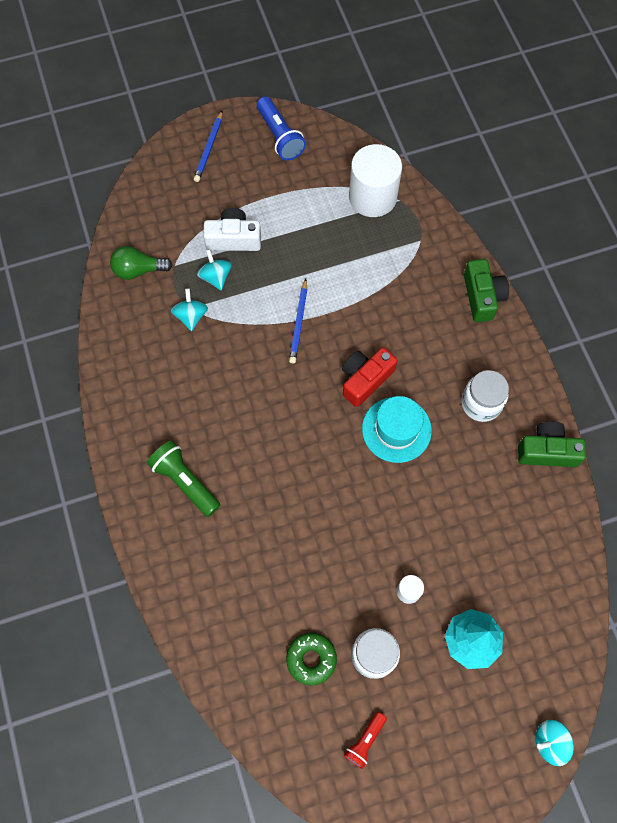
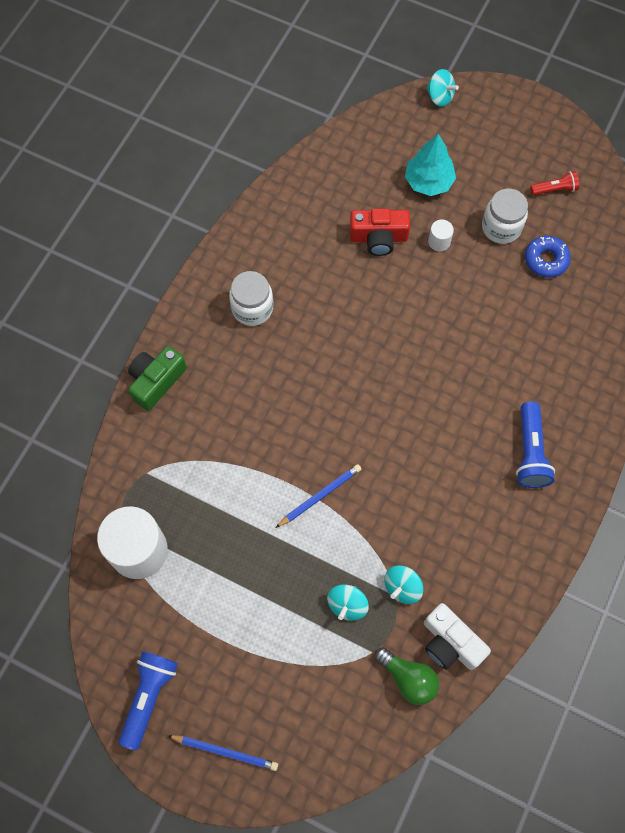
camera: 135 degrees left, 0 degrees up
green flashlight [147,440,220,517] -> blue flashlight [516,402,555,488]
blue pencil [194,111,222,182] -> blue pencil turned 45 degrees clockwise [167,735,278,771]
white camera [203,208,261,251] -> white camera moved to [424,603,491,670]
green donut [286,633,337,685] -> blue donut [525,236,571,278]
red camera [342,347,398,407] -> red camera moved to [350,209,410,256]
turquoise hat [362,396,432,463] -> none
green camera [518,422,586,467] -> none

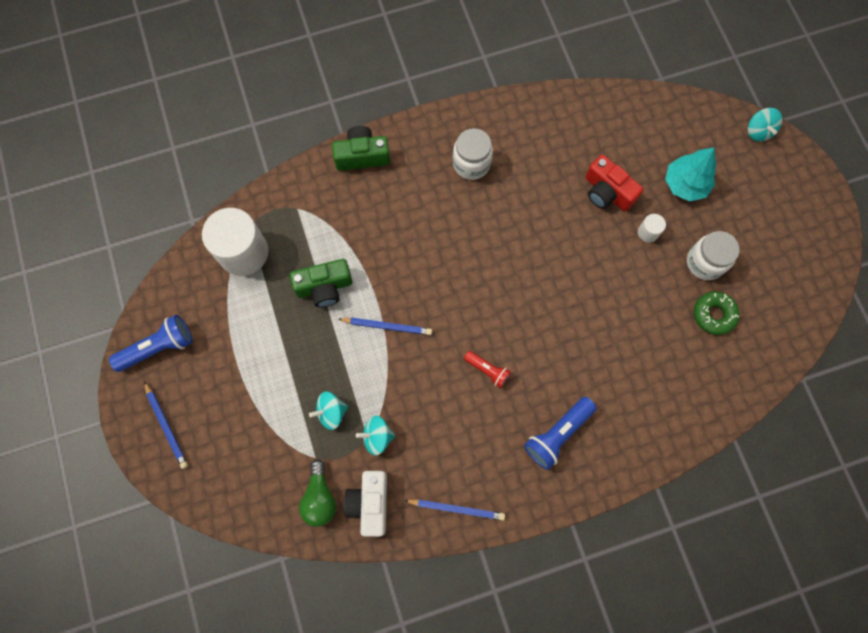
camera: 45 degrees right, 5 degrees up
blue donut [525,236,571,278] -> green donut [694,291,740,335]
red flashlight [530,171,579,195] -> red flashlight moved to [464,351,511,388]
none -> green camera [290,259,352,307]
none -> blue pencil [404,499,505,521]

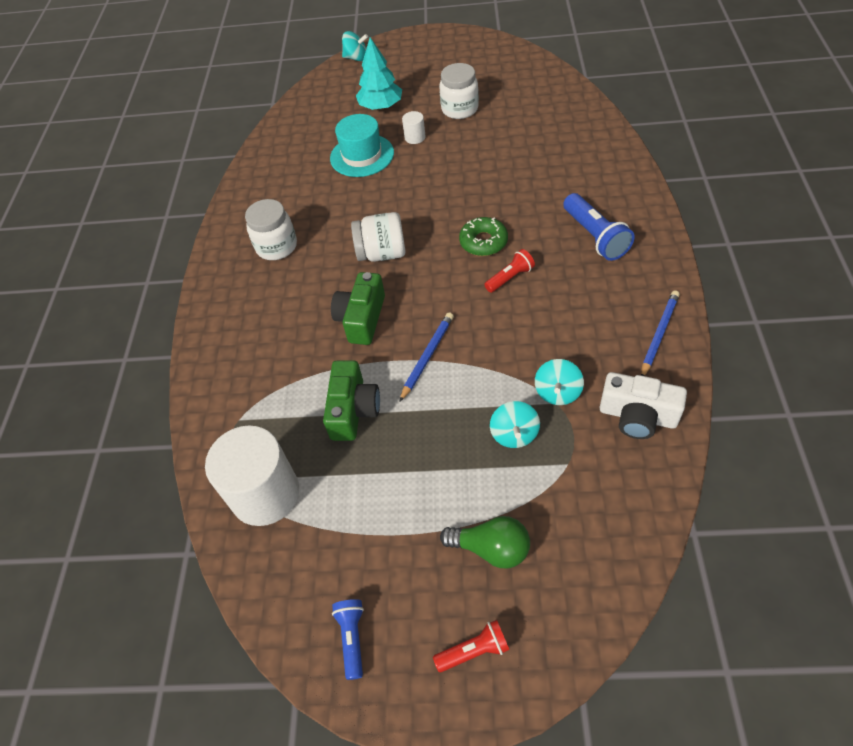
camera: 65 degrees left, 20 degrees down
blue flashlight [109,315,193,372] -> blue flashlight [332,599,364,680], size x0.60
blue pencil [144,381,188,469] -> red flashlight [433,620,509,672]
green light bulb [299,459,336,527] -> green light bulb moved to [440,516,530,569]
green camera [332,126,390,171] -> green camera moved to [331,272,385,345]
red camera [585,155,643,211] -> turquoise hat [330,114,394,177]
green donut [694,291,740,335] -> green donut moved to [459,217,508,256]
none -> white jar [351,212,406,262]

